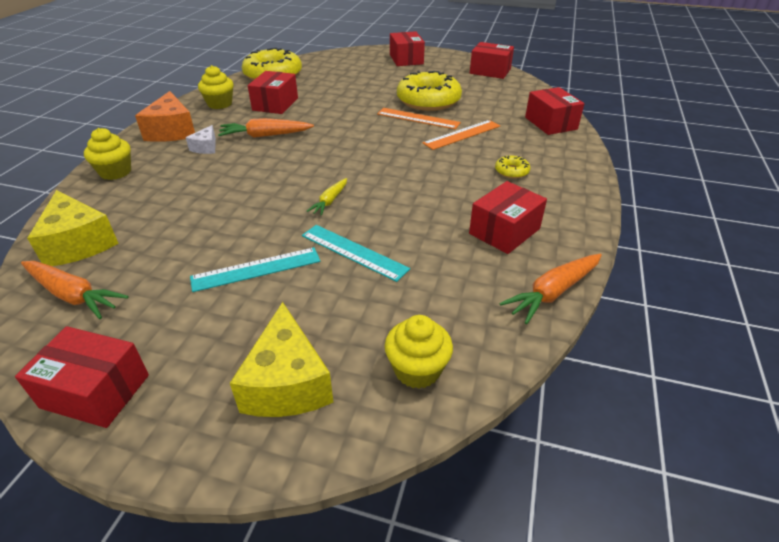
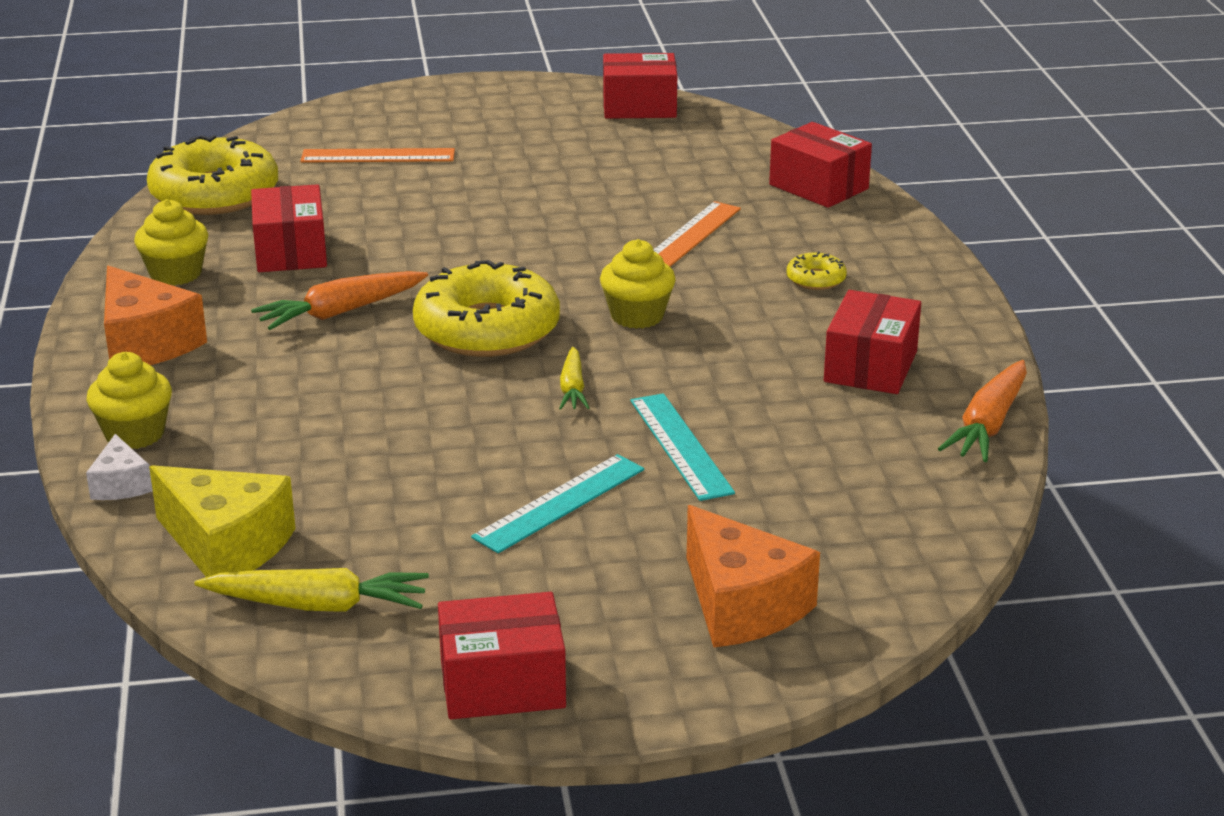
camera: 25 degrees left, 10 degrees down
orange carrot [21,261,129,319] -> yellow carrot [195,568,429,612]
white cheese [186,125,216,154] -> white cheese moved to [86,434,153,500]
yellow cheese [230,302,333,417] -> orange cheese [687,505,820,648]
turquoise ruler [302,225,410,282] -> turquoise ruler turned 60 degrees clockwise [631,393,735,501]
orange ruler [377,108,461,129] -> orange ruler moved to [300,148,455,163]
yellow cupcake [385,315,453,389] -> yellow cupcake moved to [600,239,676,329]
red box [390,31,425,66] -> none
yellow donut [397,71,462,111] -> yellow donut moved to [413,260,560,357]

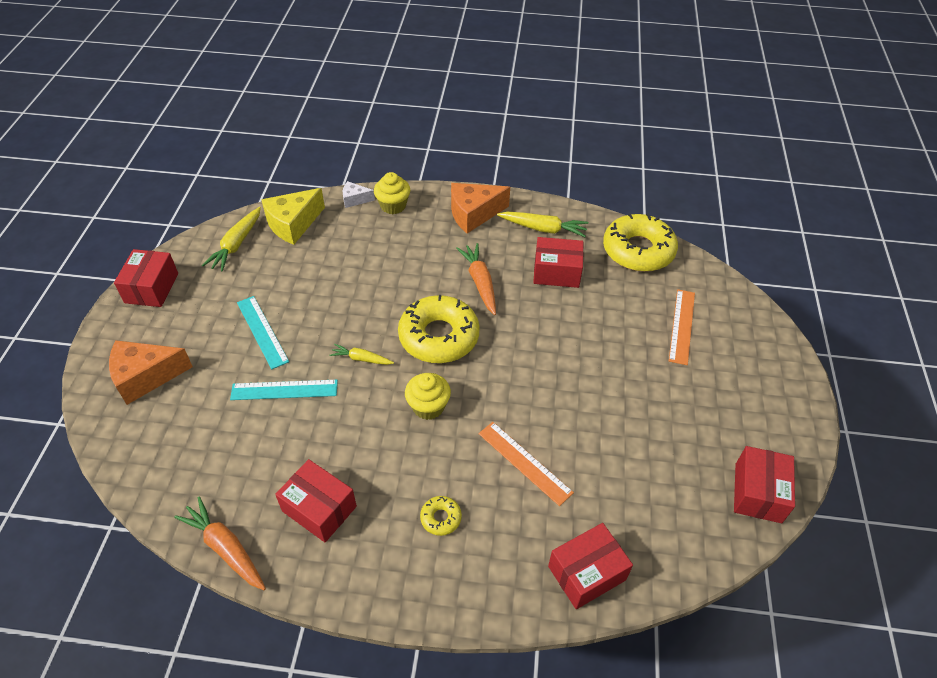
camera: 105 degrees right, 20 degrees up
yellow cupcake [134,199,208,286] -> yellow carrot [497,212,588,237]

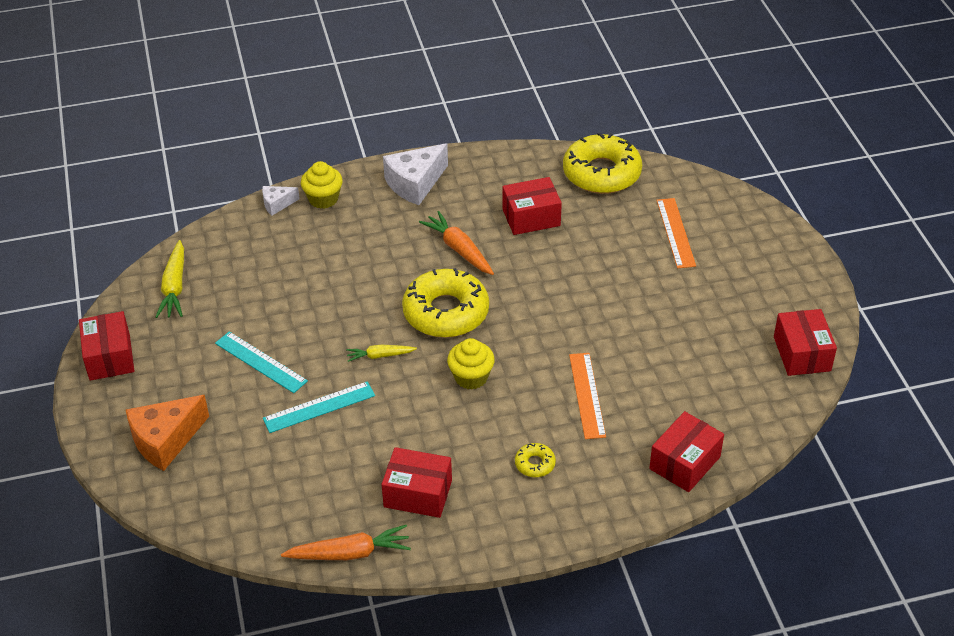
camera: 20 degrees left, 5 degrees down
orange carrot [174,497,266,590] -> orange carrot turned 150 degrees clockwise [281,525,411,560]
yellow cheese [261,188,325,245] -> none
orange cheese [451,183,510,233] -> white cheese [383,143,448,205]
orange ruler [479,422,574,506] -> orange ruler turned 60 degrees clockwise [569,353,606,439]
yellow carrot [497,212,588,237] -> none

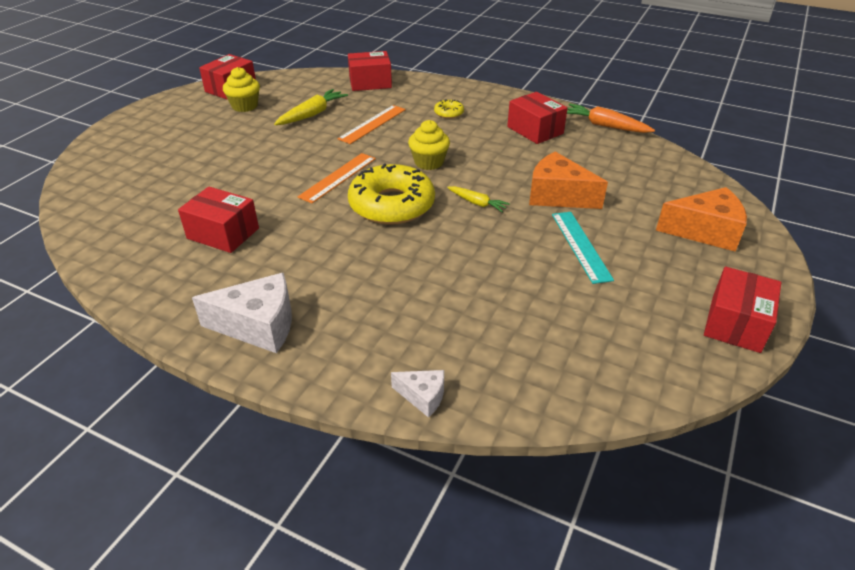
camera: 140 degrees left, 5 degrees down
yellow carrot [155,240,184,318] -> yellow carrot moved to [274,89,348,125]
turquoise ruler [263,381,375,433] -> orange cheese [529,152,608,209]
yellow cupcake [301,161,343,209] -> yellow cupcake moved to [223,67,260,112]
orange carrot [419,211,494,275] -> none
yellow donut [563,133,642,194] -> none
orange ruler [656,198,696,268] -> orange ruler moved to [297,153,376,203]

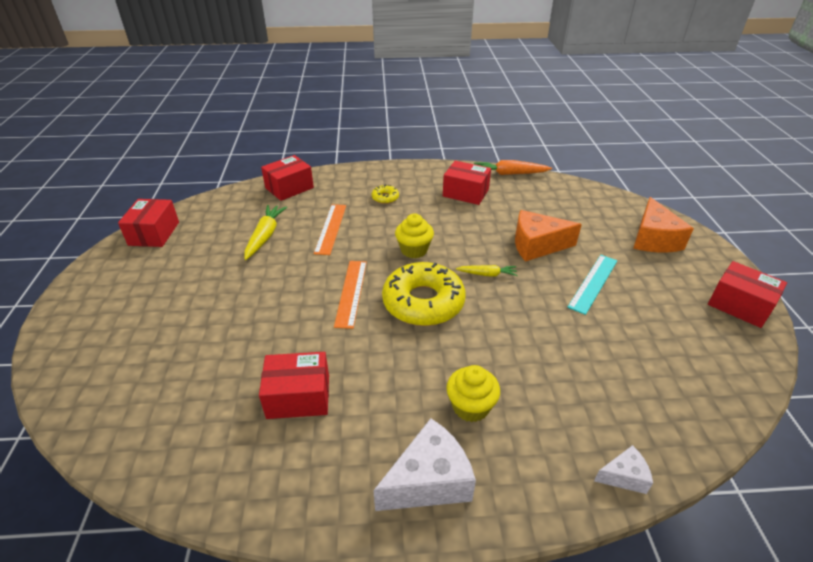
camera: 30 degrees left, 0 degrees up
yellow cupcake [223,67,260,112] -> yellow cupcake moved to [446,365,500,422]
turquoise ruler [552,212,614,284] -> turquoise ruler turned 75 degrees clockwise [567,255,617,315]
orange cheese [656,187,747,252] -> orange cheese turned 120 degrees clockwise [633,197,694,253]
red box [704,267,781,353] -> red box turned 45 degrees counterclockwise [708,261,787,328]

